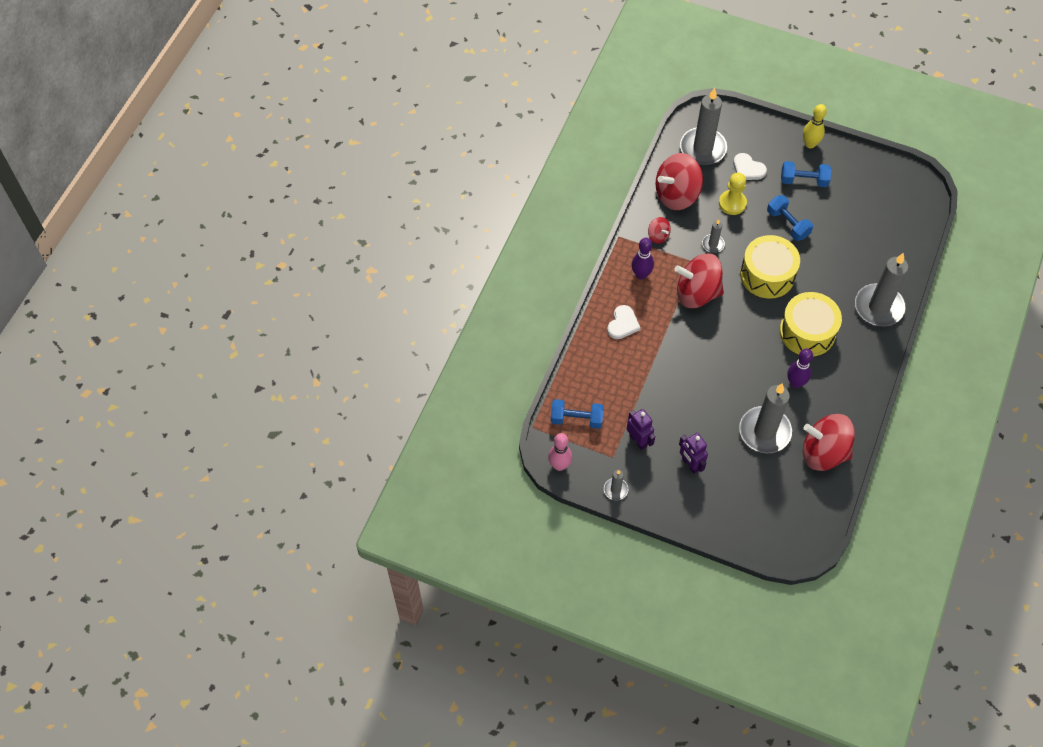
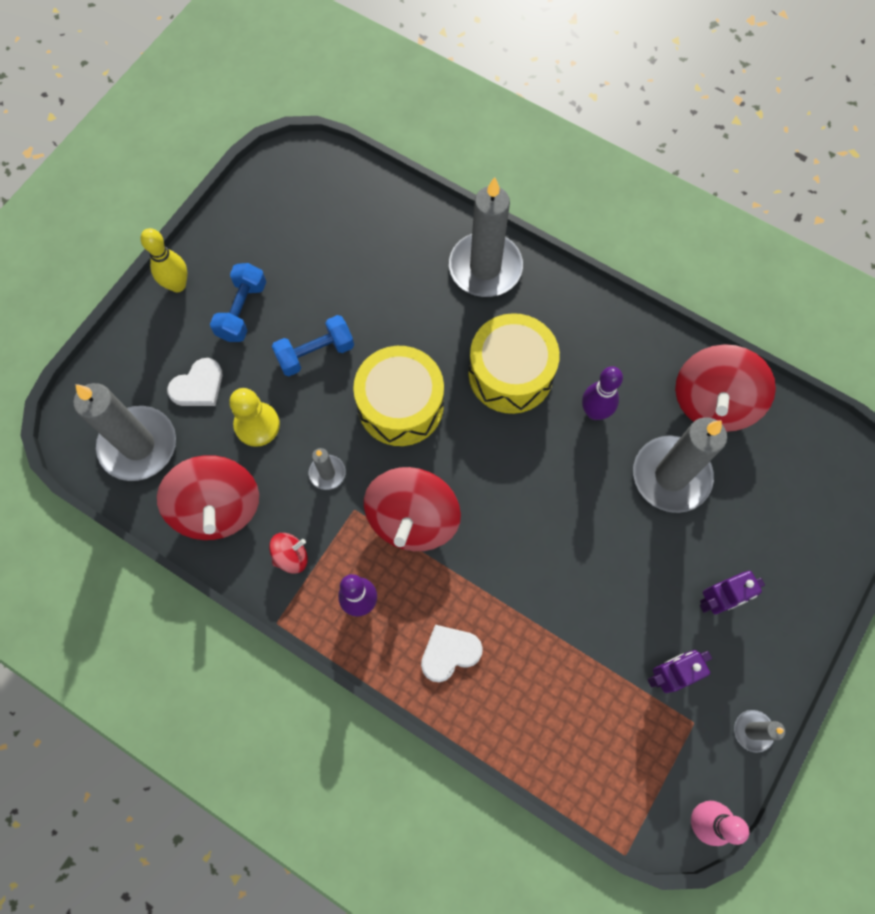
camera: 80 degrees left, 10 degrees up
blue dumbbell [551,399,604,429] -> none
white heart [607,305,641,339] -> white heart turned 60 degrees counterclockwise [421,625,483,682]

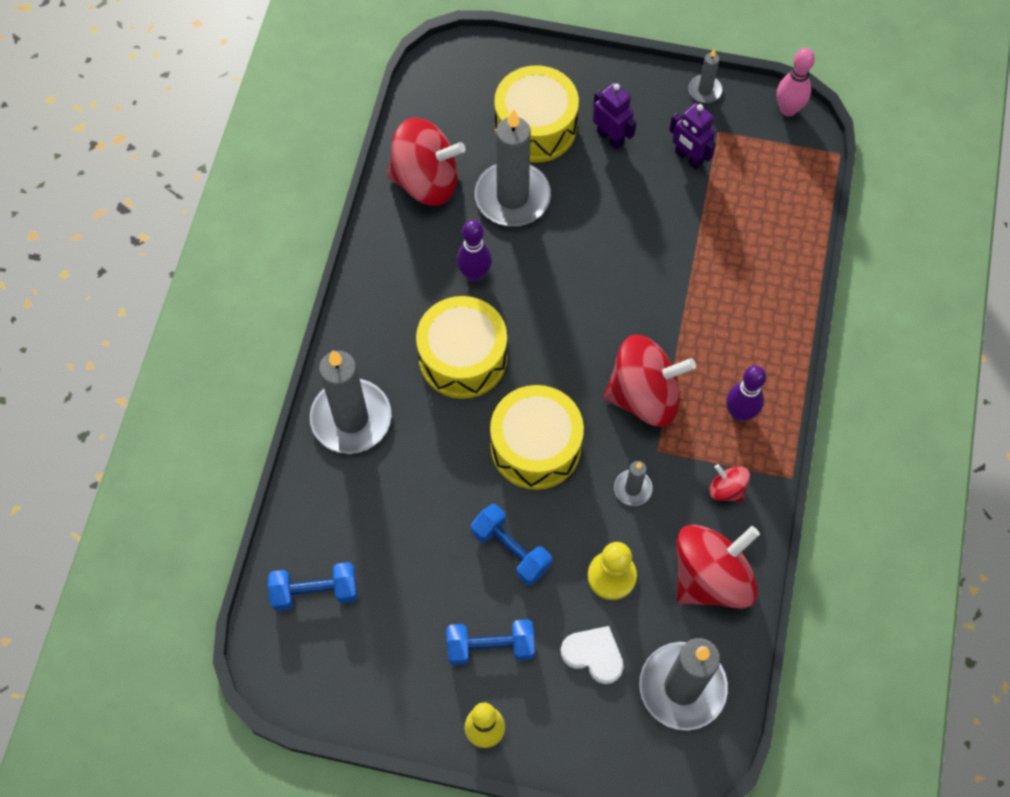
camera: 110 degrees left, 5 degrees down
white heart [421,625,483,682] -> none
none -> blue dumbbell [268,562,357,611]
none -> yellow drum [494,65,579,163]

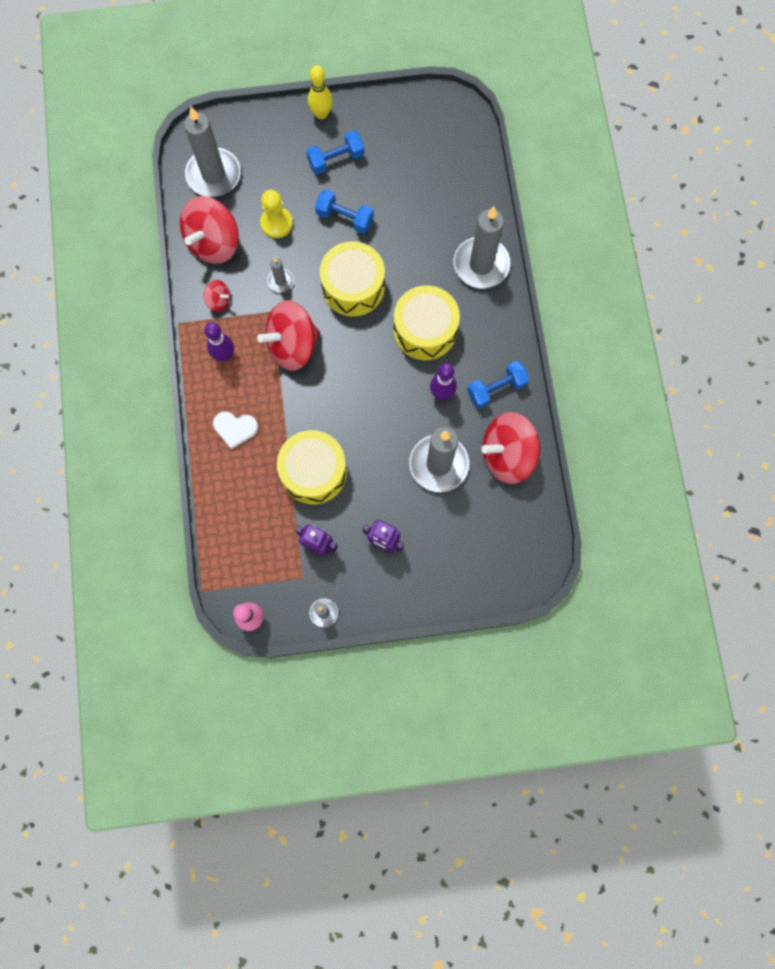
camera: 160 degrees right, 10 degrees up
blue dumbbell [268,562,357,611] -> blue dumbbell moved to [467,361,529,408]
yellow drum [494,65,579,163] -> yellow drum moved to [277,430,347,505]
white heart [561,626,624,684] -> white heart moved to [213,411,258,449]

